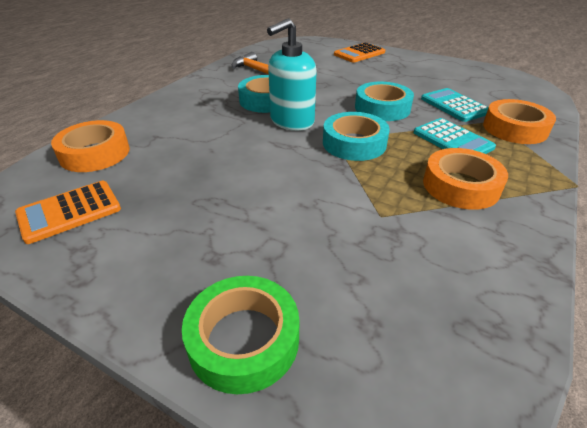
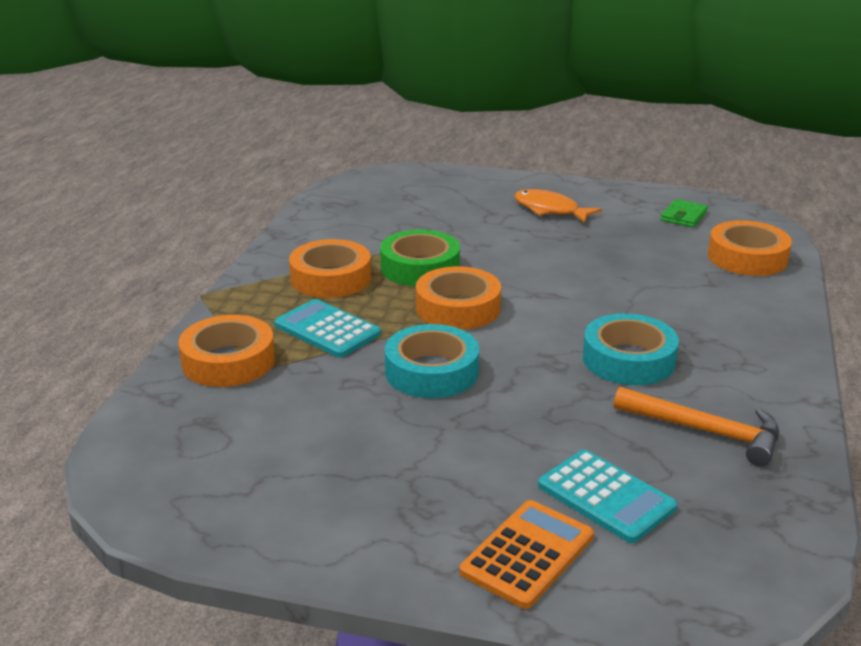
camera: 165 degrees right, 10 degrees down
orange calculator [15,181,121,244] -> green wallet [660,199,708,228]
green tape [182,276,299,394] -> green tape moved to [380,229,460,286]
turquoise soap dispenser [267,18,317,131] -> none
turquoise tape [323,112,390,161] -> orange tape [416,266,501,330]
turquoise calculator [421,88,489,122] -> turquoise calculator moved to [538,449,678,543]
none -> orange fish [514,189,602,223]

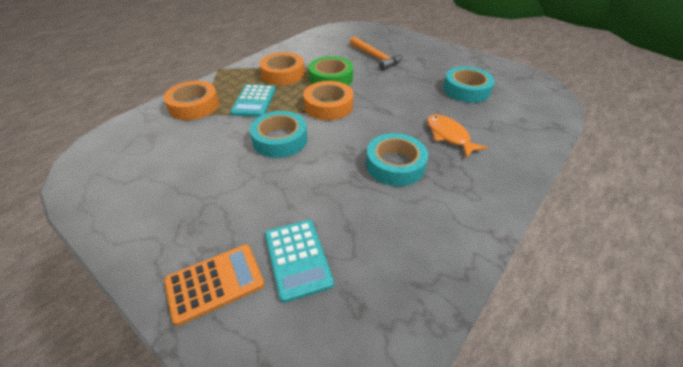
camera: 25 degrees right, 15 degrees up
turquoise calculator [274,299,381,358] -> turquoise calculator turned 150 degrees counterclockwise [230,84,276,117]
orange fish [514,189,602,223] -> orange fish moved to [427,114,488,158]
orange hammer [614,387,779,467] -> orange hammer moved to [350,36,402,70]
green wallet [660,199,708,228] -> none
orange tape [708,220,792,276] -> none
none -> turquoise tape [443,67,495,103]

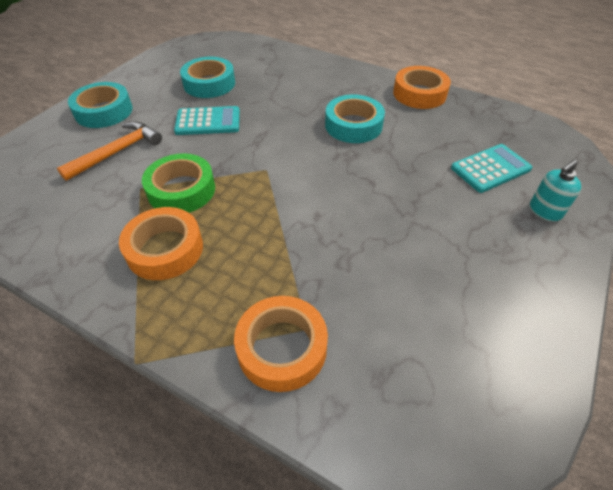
camera: 100 degrees left, 5 degrees up
orange calculator [164,244,265,326] -> turquoise soap dispenser [530,160,581,222]
turquoise calculator [230,84,276,117] -> turquoise calculator moved to [174,106,240,135]
turquoise tape [250,111,307,158] -> turquoise tape moved to [68,82,133,128]
orange tape [304,81,353,120] -> orange tape moved to [393,66,451,109]
orange fish [427,114,488,158] -> none

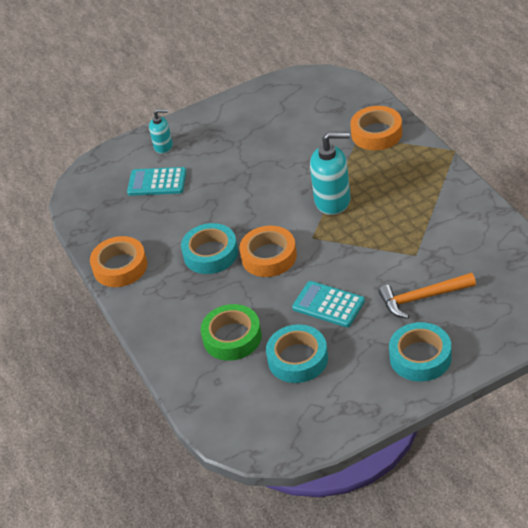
camera: 140 degrees left, 5 degrees down
orange tape [119,207,203,280] -> orange tape moved to [239,226,297,277]
green tape [142,153,215,213] -> green tape moved to [201,304,262,361]
none -> turquoise soap dispenser [310,132,350,215]

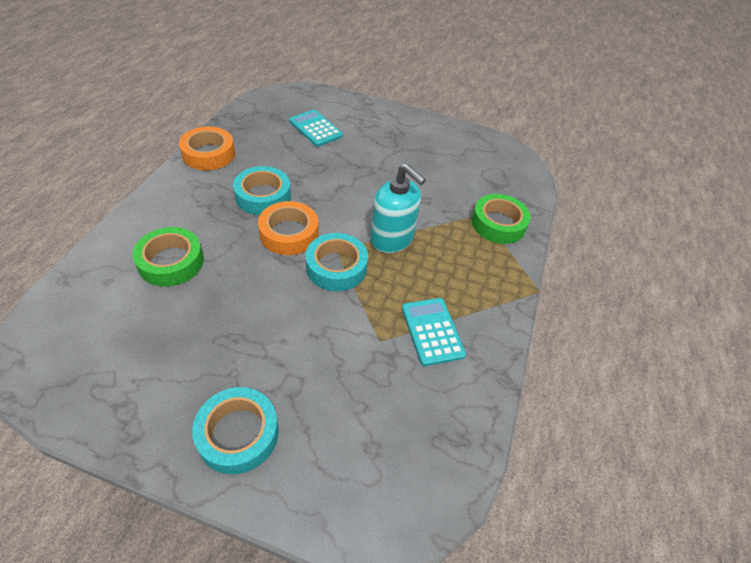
camera: 35 degrees right, 5 degrees up
turquoise soap dispenser [149,109,173,154] -> none
turquoise tape [266,324,328,383] -> turquoise tape moved to [306,233,368,291]
turquoise calculator [292,281,365,327] -> turquoise calculator moved to [402,298,466,366]
orange tape [350,106,402,150] -> green tape [472,194,531,244]
orange hammer [378,273,476,319] -> none

